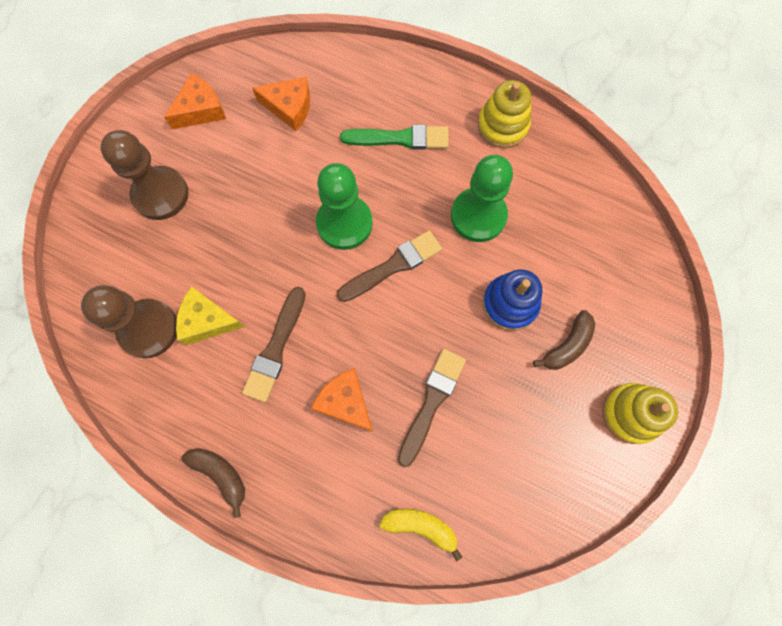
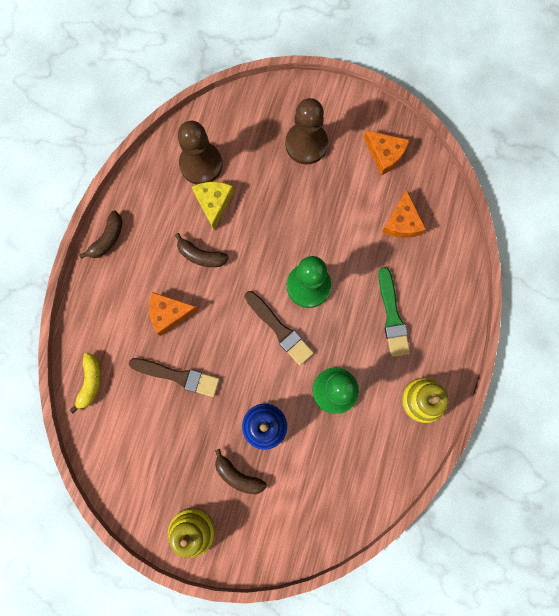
camera: 80 degrees right, 5 degrees up
brown brush [242,287,306,402] -> brown banana [175,233,229,267]
orange cheese [311,368,373,432] -> orange cheese turned 135 degrees counterclockwise [149,292,199,336]

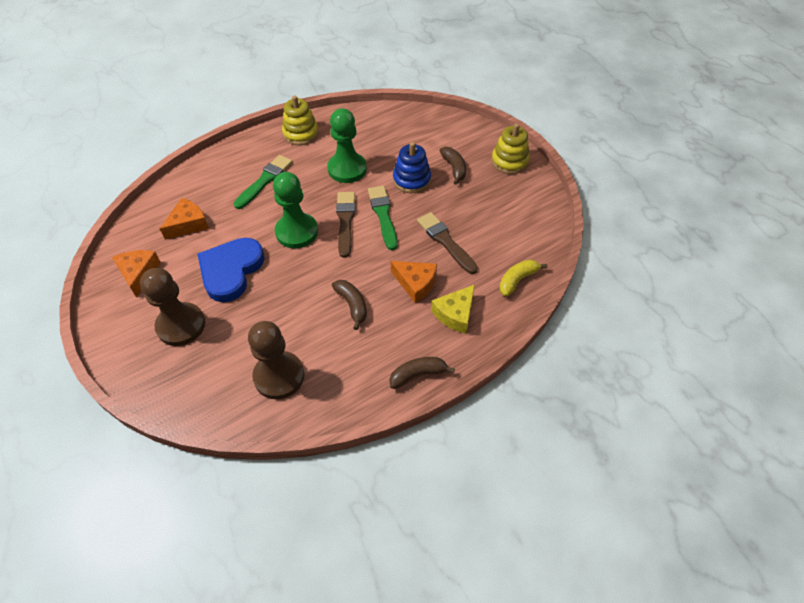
camera: 140 degrees left, 25 degrees down
yellow cheese [192,182,234,230] -> yellow cheese moved to [431,285,475,334]
none -> blue heart [197,238,265,302]
none -> green brush [368,186,397,250]

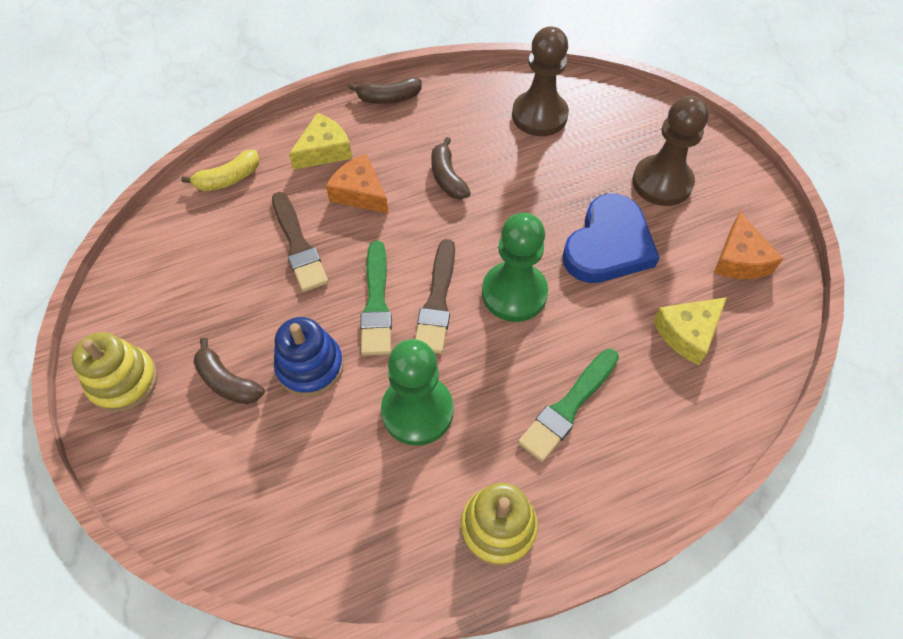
camera: 170 degrees left, 5 degrees up
orange cheese [160,198,209,240] -> yellow cheese [653,297,727,365]
brown banana [440,147,466,185] -> brown banana turned 45 degrees counterclockwise [194,337,264,404]

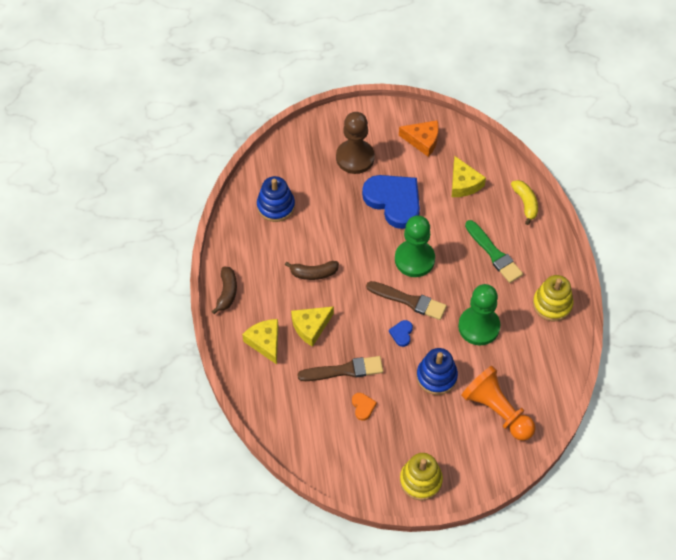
camera: 75 degrees left, 0 degrees up
yellow banana [181,150,260,191] -> yellow banana moved to [511,180,538,225]
brown banana [194,337,264,404] -> none
orange cheese [326,154,389,214] -> yellow cheese [291,306,334,347]
green brush [360,241,392,356] -> blue heart [389,320,413,347]
brown pawn [512,26,569,136] -> blue stacking toy [257,176,295,222]
none -> orange heart [352,393,377,421]
none -> orange pawn [461,366,536,441]

